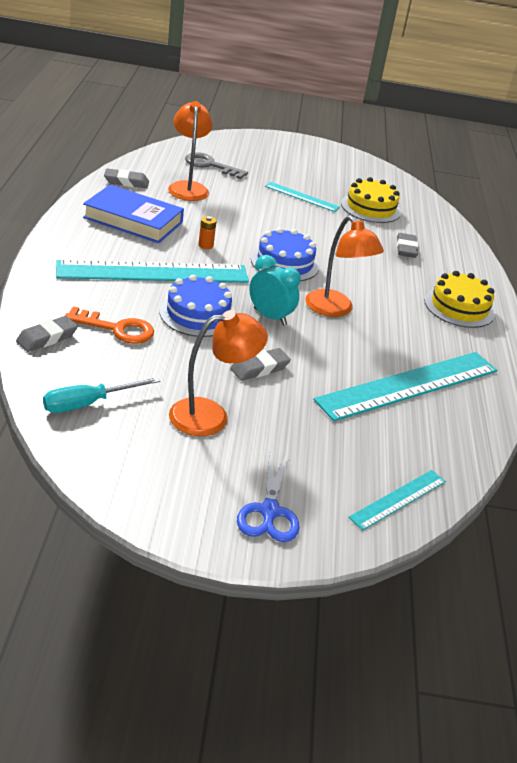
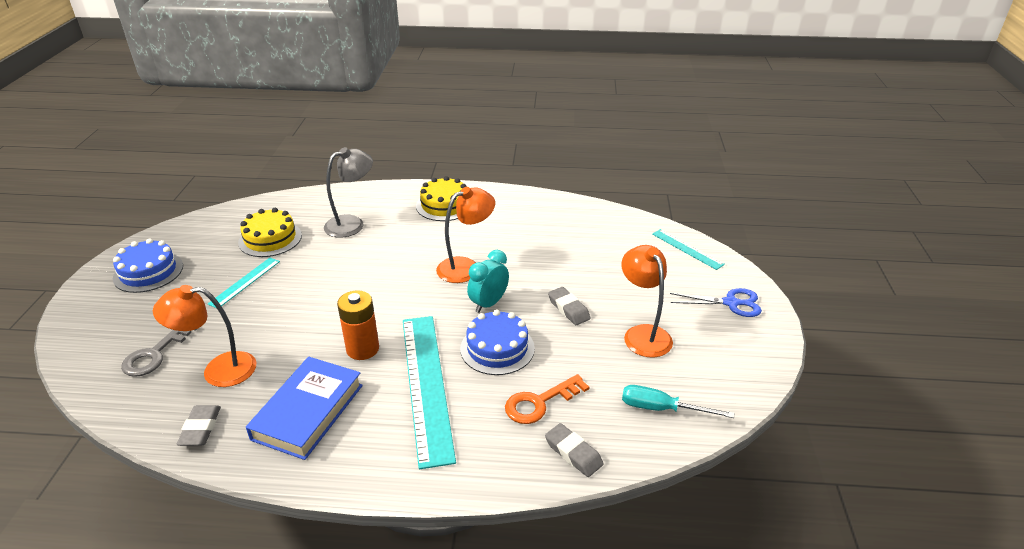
camera: 85 degrees left, 0 degrees up
turquoise screwdriver [43,377,161,413] -> turquoise screwdriver turned 135 degrees clockwise [622,385,734,418]
orange key [65,306,154,344] -> orange key turned 135 degrees counterclockwise [505,374,589,424]
orange battery [198,216,216,249] -> orange battery [337,290,379,360], size x1.98
blue cake [251,228,320,281] -> blue cake moved to [113,238,183,293]
turquoise ruler [314,352,498,421] -> none
grey eraser [397,233,418,258] -> grey lamp [324,147,373,238]

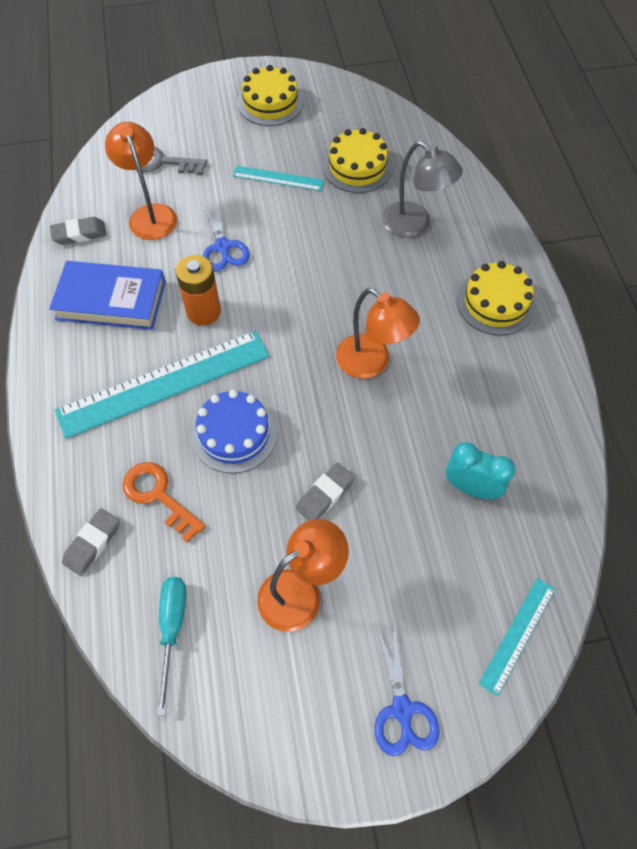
camera: 75 degrees right, 25 degrees up
blue cake [113,238,183,293] -> yellow cake [238,65,304,126]
turquoise clock [467,250,509,313] -> turquoise clock moved to [446,442,516,499]
none -> blue scissors [202,200,250,271]

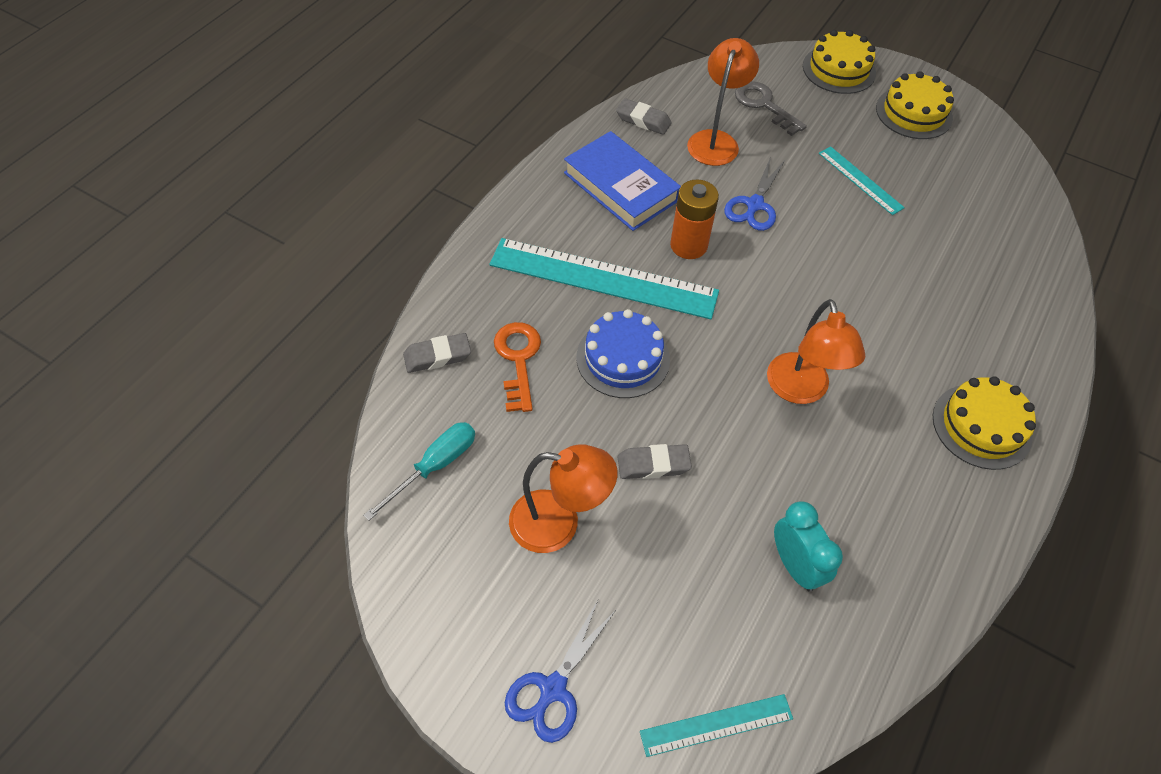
camera: 40 degrees right, 5 degrees down
yellow cake [323,128,393,193] -> yellow cake moved to [803,30,876,94]
grey lamp [382,141,463,238] -> none

